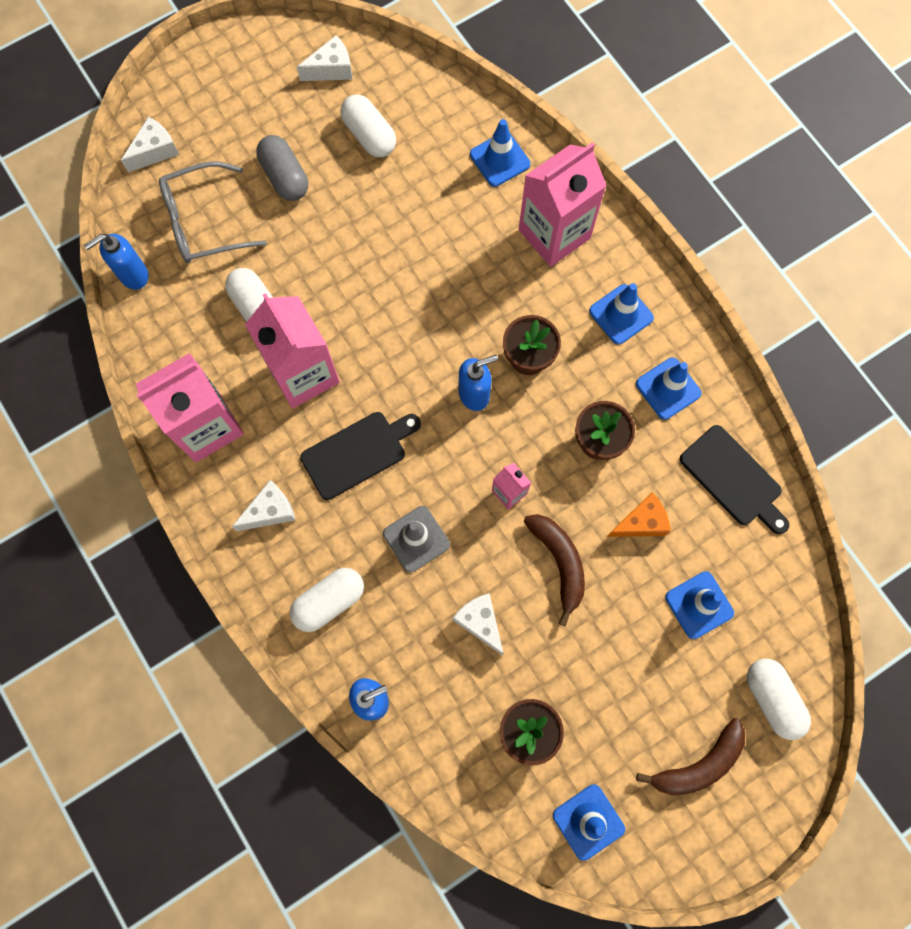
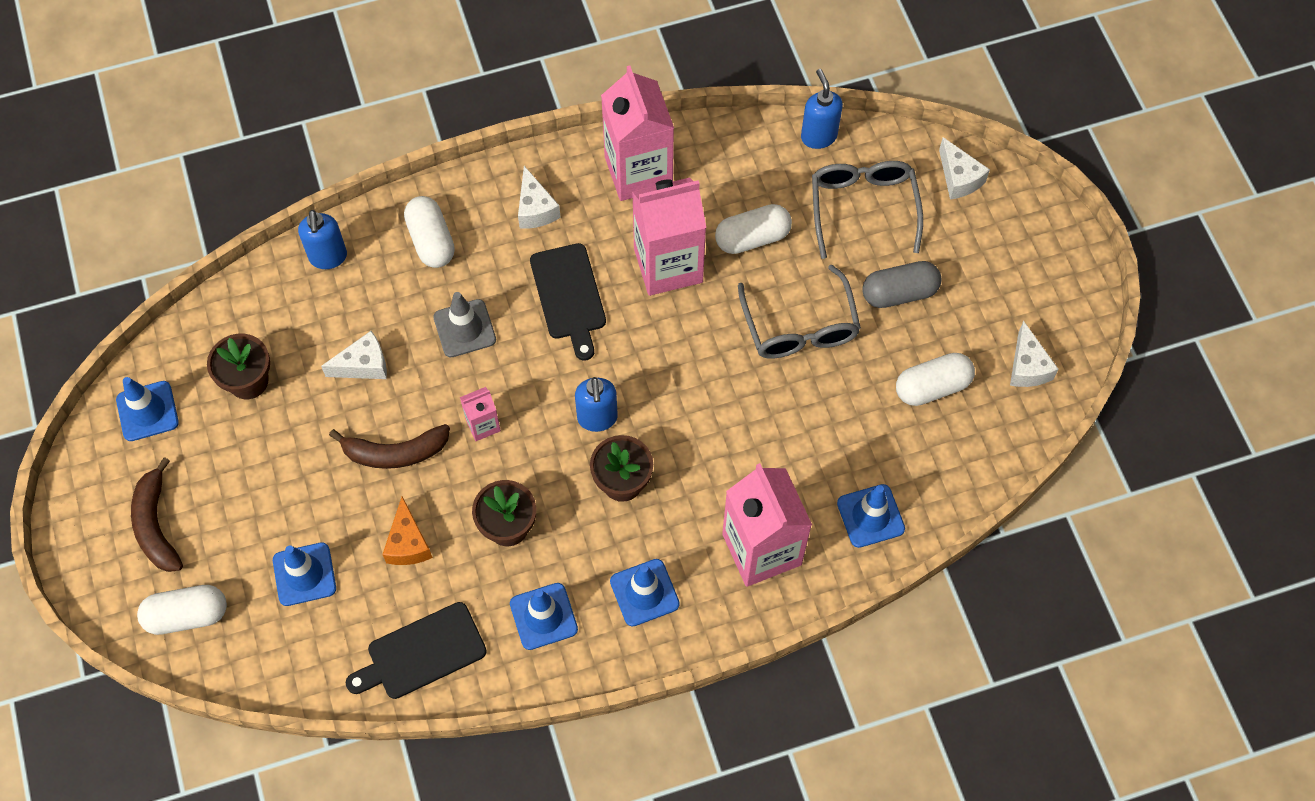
camera: 105 degrees right, 10 degrees down
none -> grey glasses [738,265,861,359]

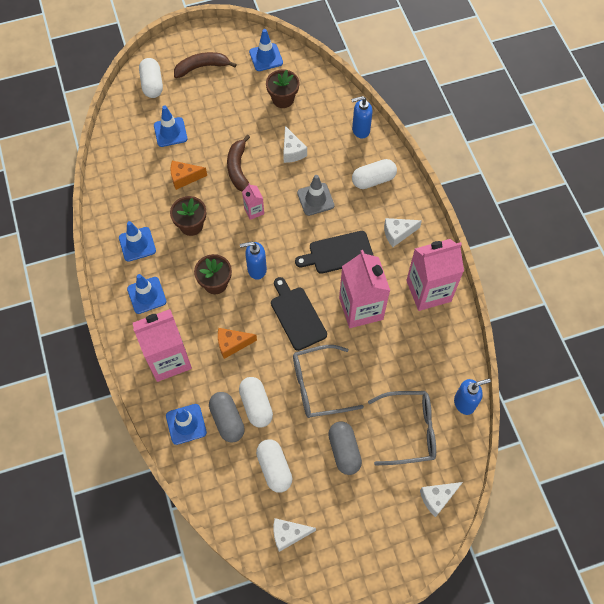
camera: 90 degrees right, 0 degrees up
black cutting board [346,602,487,699] -> black cutting board moved to [271,277,327,351]
white capsule [715,204,792,254] -> white capsule moved to [239,377,273,428]
none -> grey capsule [209,392,245,442]
none -> orange cheese [218,328,257,359]

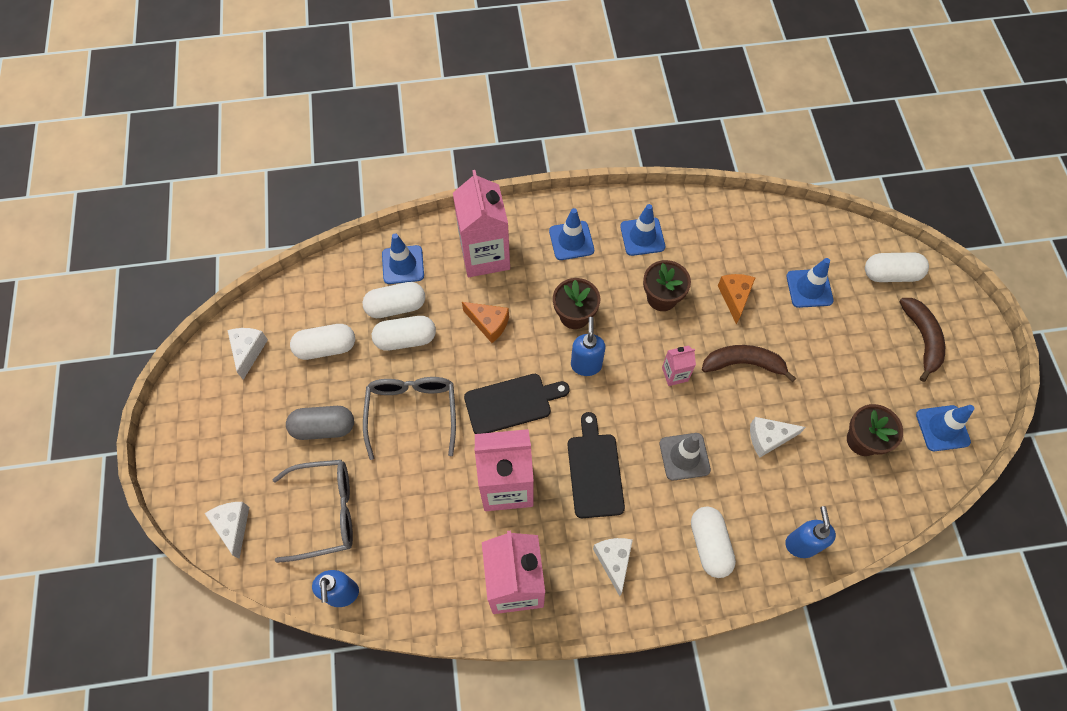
camera: 100 degrees right, 0 degrees up
grey capsule [209,392,245,442] -> white capsule [362,282,425,318]
orange cheese [218,328,257,359] -> orange cheese turned 120 degrees clockwise [462,302,509,343]
grey glasses [368,391,436,465] -> grey glasses turned 105 degrees counterclockwise [273,460,353,563]

